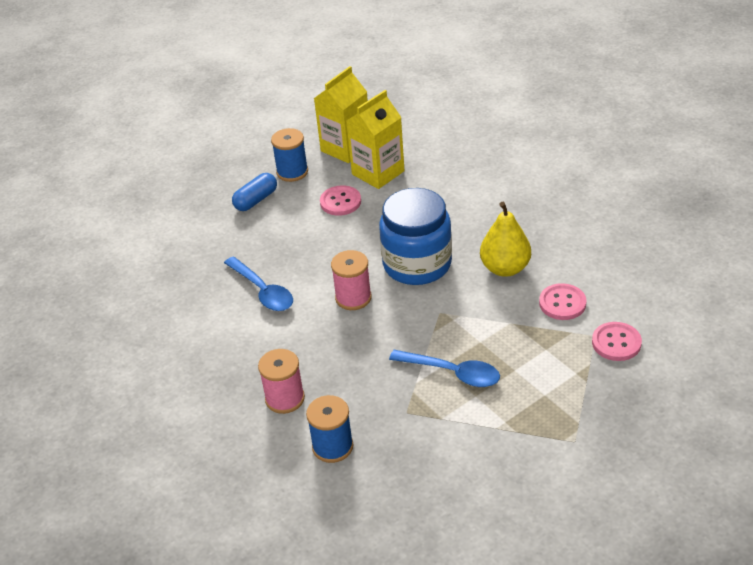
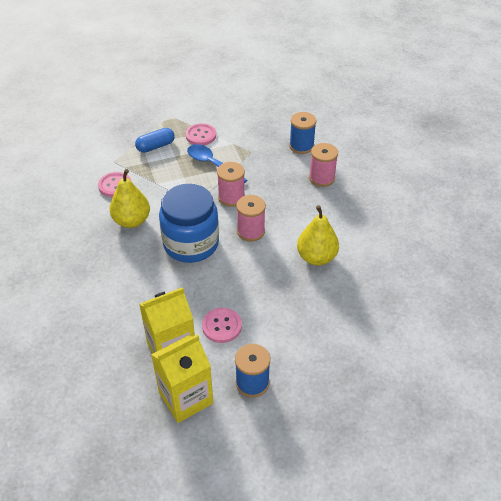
camera: 165 degrees left, 5 degrees up
blue spoon [224,256,293,311] -> yellow pear [297,205,339,265]
blue capsule [232,173,277,211] -> blue capsule moved to [135,128,175,153]
pink button [592,322,642,361] -> pink button moved to [185,123,216,145]
none -> pink spool [217,162,245,207]

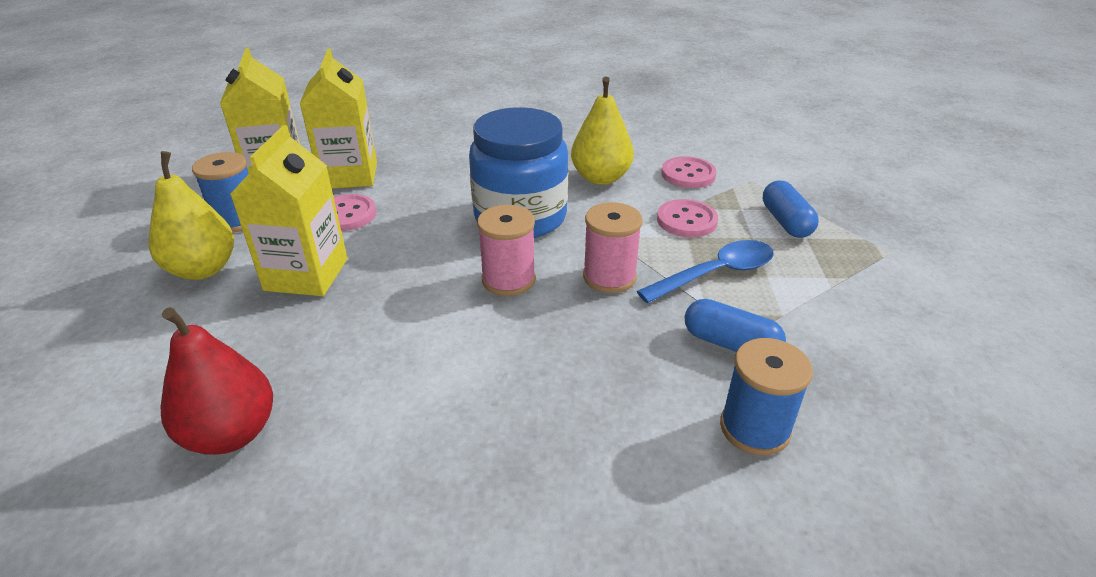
camera: 110 degrees right, 10 degrees down
pink button [185,123,216,145] -> pink button moved to [657,199,718,237]
yellow pear [297,205,339,265] -> yellow pear moved to [149,151,234,280]
pink spool [309,143,338,187] -> none
none -> red pear [161,307,273,455]
none -> yellow carton [230,125,347,296]
none -> blue capsule [685,299,786,352]

